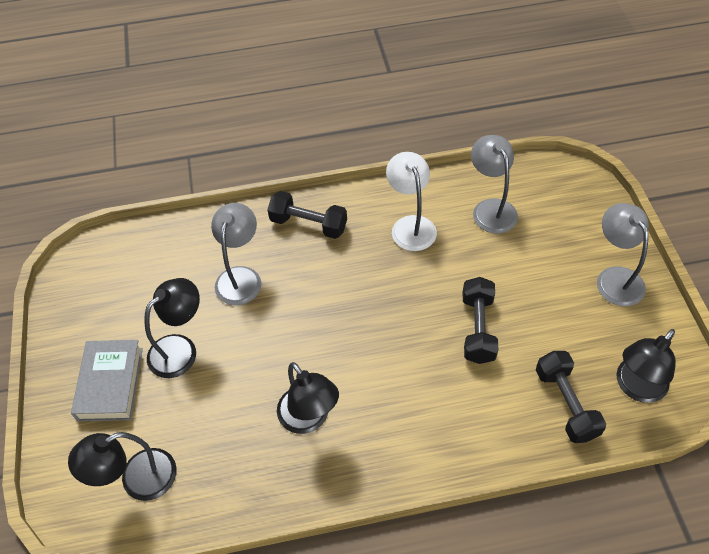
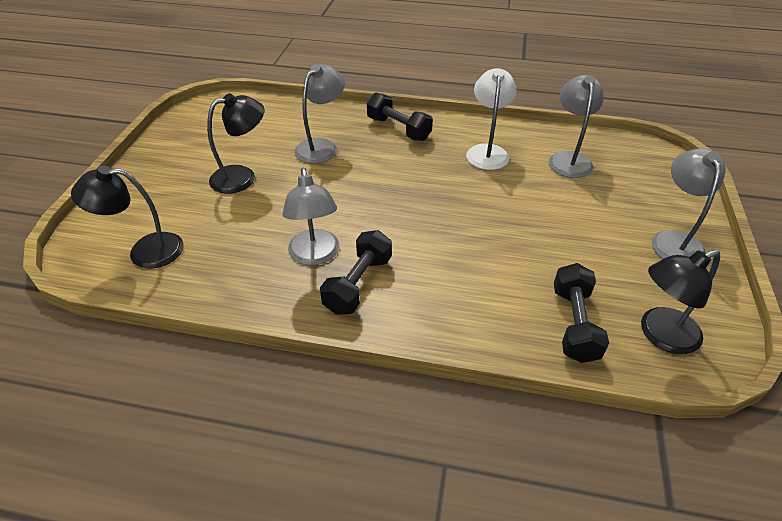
camera: 20 degrees right, 10 degrees down
grey book [71,340,143,421] -> none
black lamp [277,362,339,434] -> grey lamp [282,168,339,265]
black dumbbell [463,277,499,364] -> black dumbbell moved to [320,230,392,315]

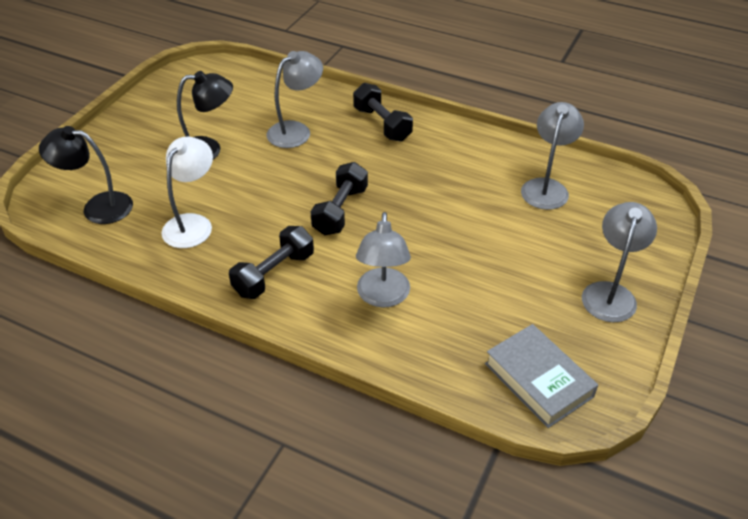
camera: 15 degrees right, 0 degrees up
grey lamp [282,168,339,265] -> grey lamp moved to [356,212,411,307]
white lamp [466,68,517,170] -> white lamp moved to [161,137,213,248]
black dumbbell [554,263,609,363] -> black dumbbell moved to [311,162,368,235]
black lamp [641,250,720,354] -> grey book [485,324,598,428]

